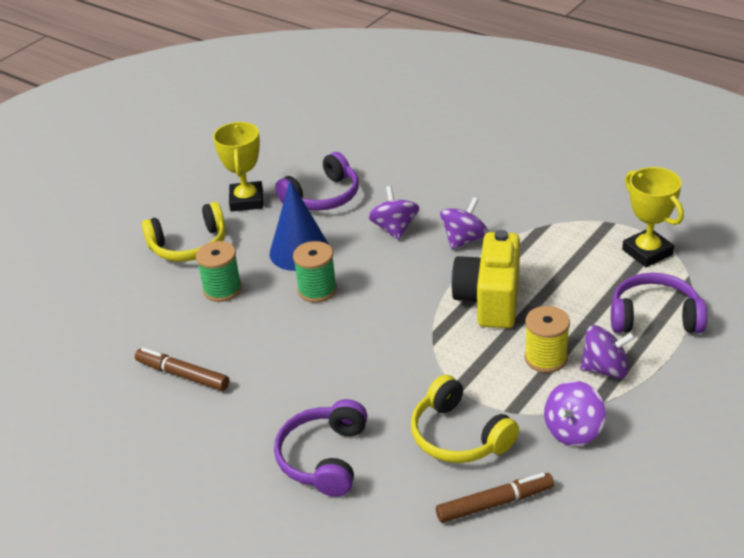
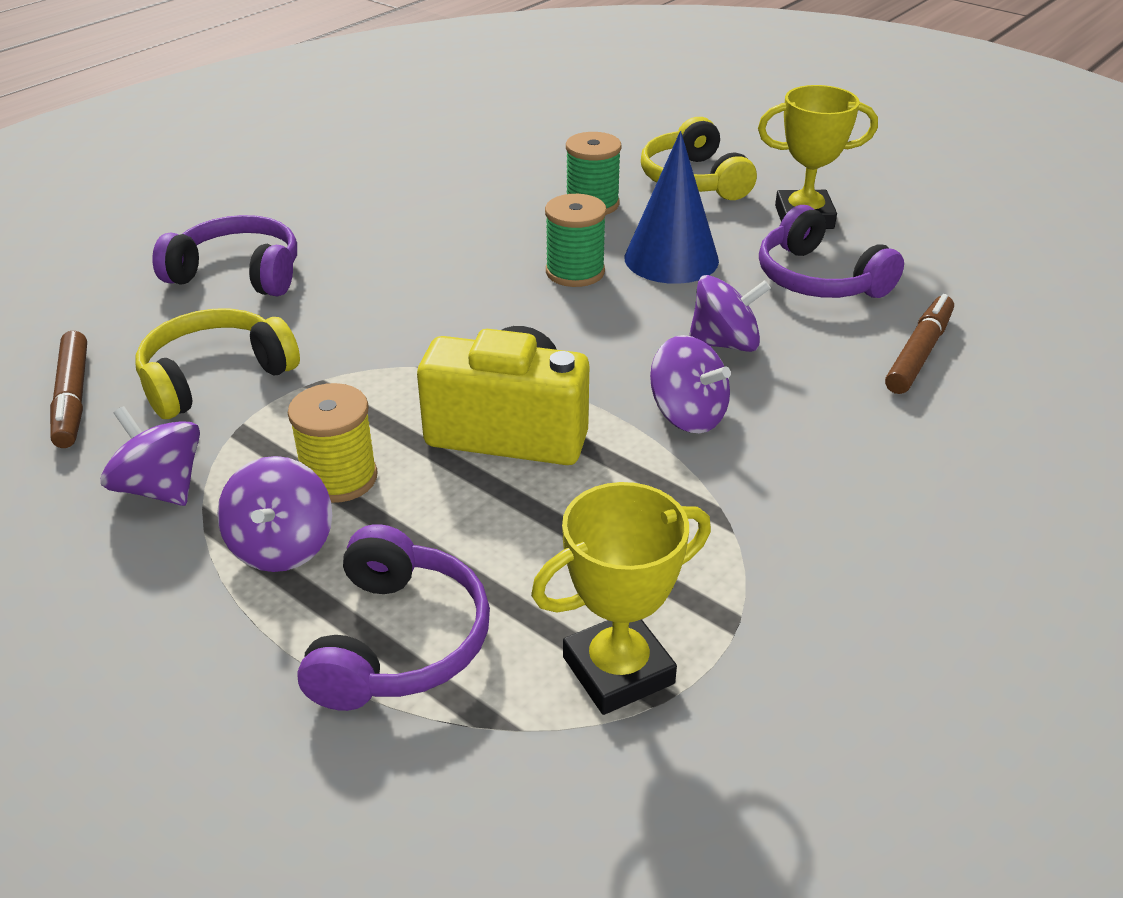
camera: 90 degrees right, 0 degrees up
brown marker [135,348,229,391] -> brown marker moved to [885,294,954,394]

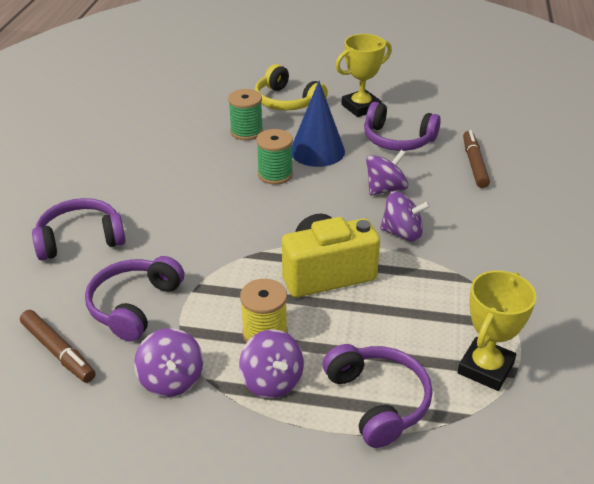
camera: 30 degrees left, 0 degrees up
purple spinning top [101,406,200,506] -> purple spinning top turned 120 degrees counterclockwise [134,328,203,397]
yellow headphones [136,309,300,419] -> purple headphones [85,256,184,341]

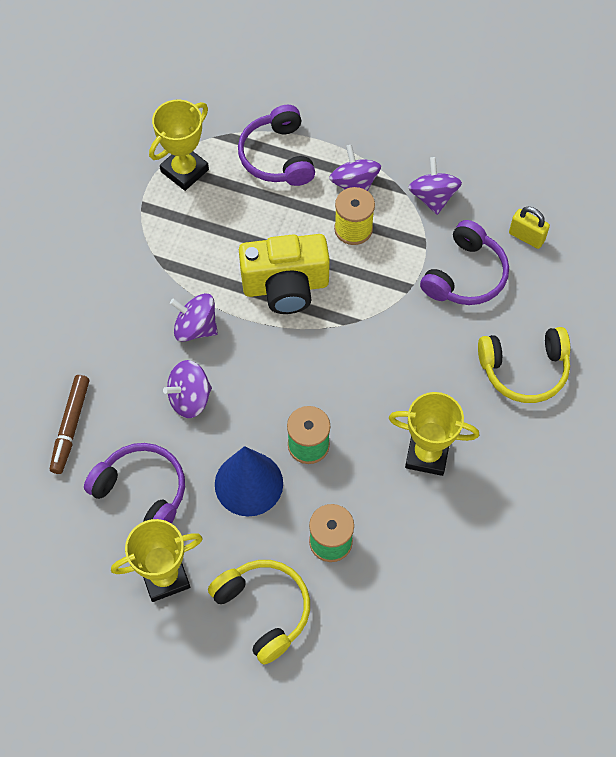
camera: 170 degrees left, 25 degrees up
brown marker [20,310,96,383] -> yellow padlock [509,207,550,249]
purple headphones [32,198,126,260] -> yellow headphones [478,327,570,403]
none -> yellow trophy [389,392,479,476]

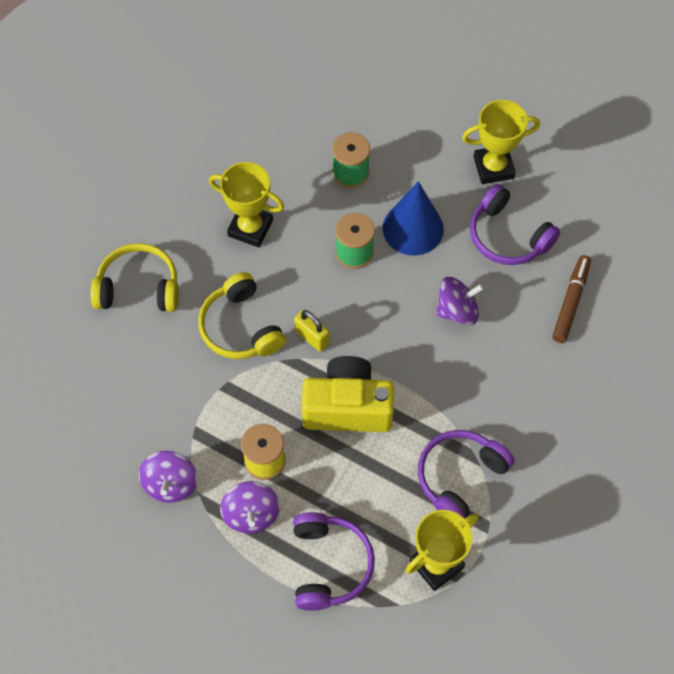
camera: 170 degrees left, 0 degrees up
purple spinning top [170,293,218,342] -> none
yellow headphones [208,560,310,665] -> yellow headphones moved to [198,272,286,359]
purple headphones [420,220,509,305] -> purple headphones moved to [418,430,515,519]
yellow padlock [509,207,550,249] -> yellow padlock moved to [294,310,330,352]

